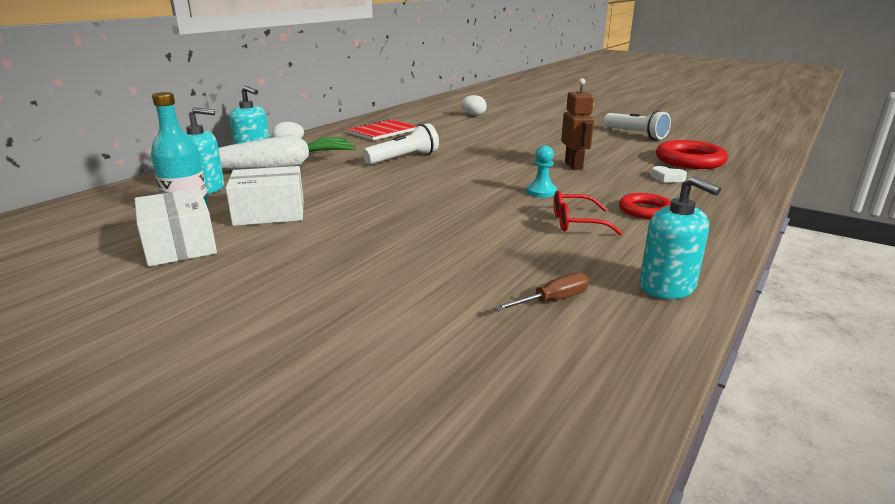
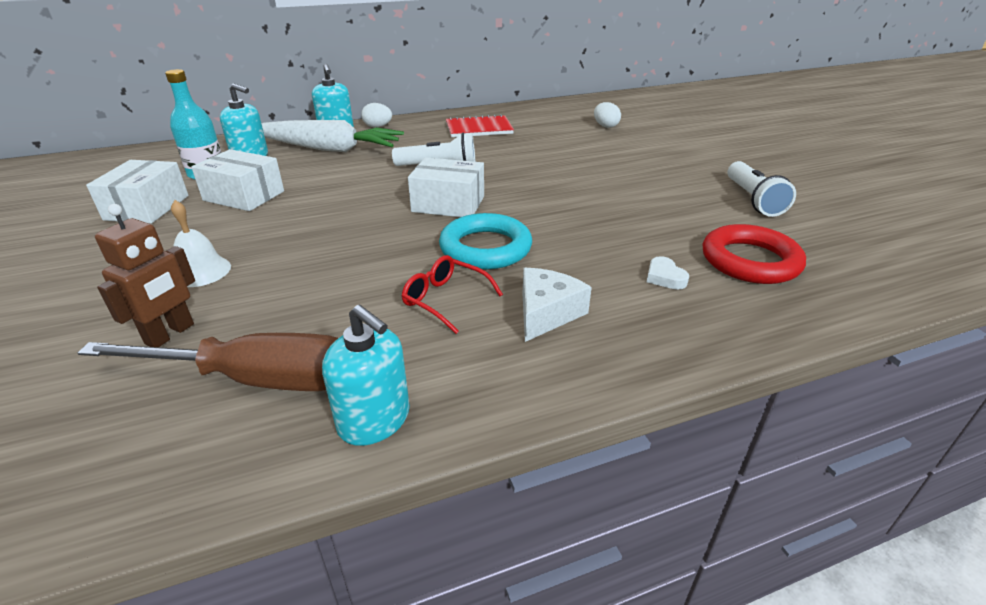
camera: 35 degrees right, 10 degrees up
brown screwdriver [494,272,589,311] -> brown screwdriver [78,333,338,391], size x2.23
turquoise pawn [527,145,557,198] -> turquoise ring [439,213,532,269]
brown robot [561,78,594,170] -> brown robot moved to [95,204,195,347]
red ring [619,193,671,219] -> white cheese [523,268,592,342]
turquoise soap dispenser [639,176,721,299] -> turquoise soap dispenser turned 45 degrees counterclockwise [322,304,410,446]
none -> white bell [171,200,231,287]
none -> white box [408,157,484,217]

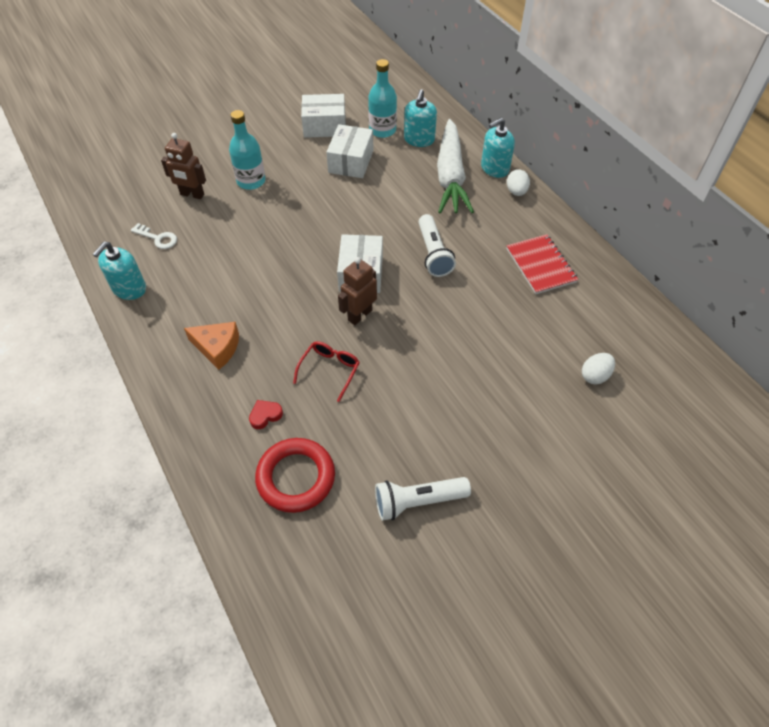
camera: 80 degrees right, 20 degrees up
brown screwdriver [78,333,338,391] -> white key [131,223,177,249]
white bell [171,200,231,287] -> turquoise bottle [229,110,266,190]
red glasses [402,255,503,334] -> red glasses moved to [293,341,360,402]
turquoise ring [439,213,532,269] -> none
white cheese [523,268,592,342] -> orange cheese [184,322,239,370]
white heart [647,256,689,290] -> red heart [249,400,283,429]
none -> brown robot [338,257,377,325]

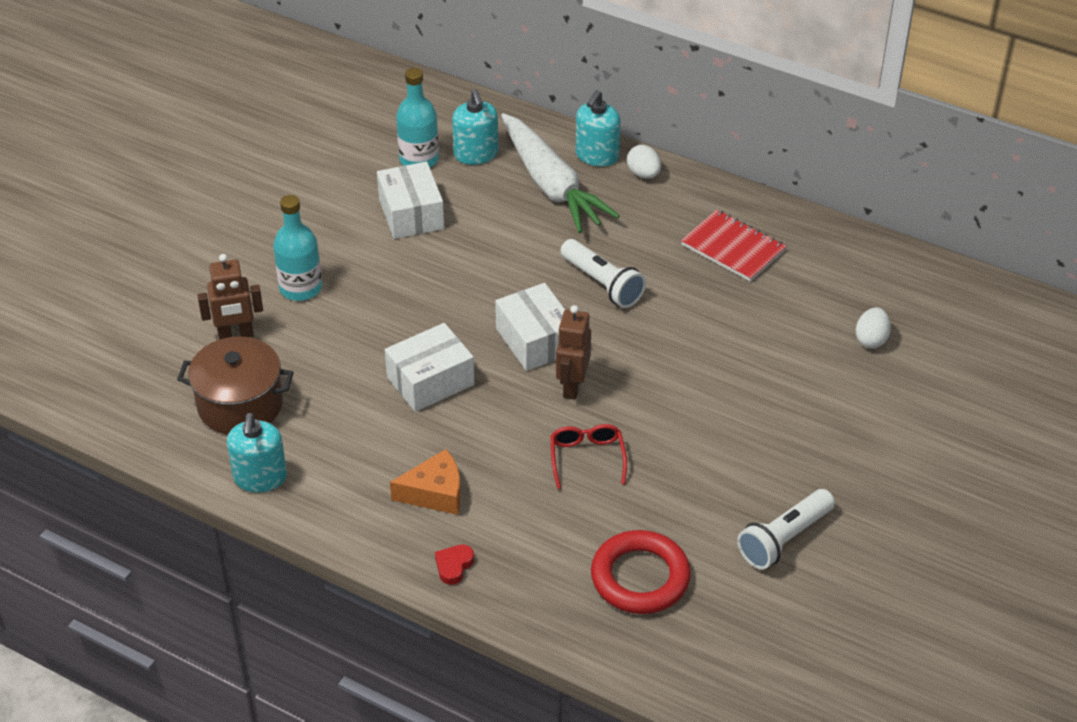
camera: 30 degrees left, 10 degrees down
white key [131,223,177,249] -> brown pot [177,337,294,435]
red heart [249,400,283,429] -> red heart moved to [435,544,474,585]
white box [301,94,346,138] -> white box moved to [385,323,475,412]

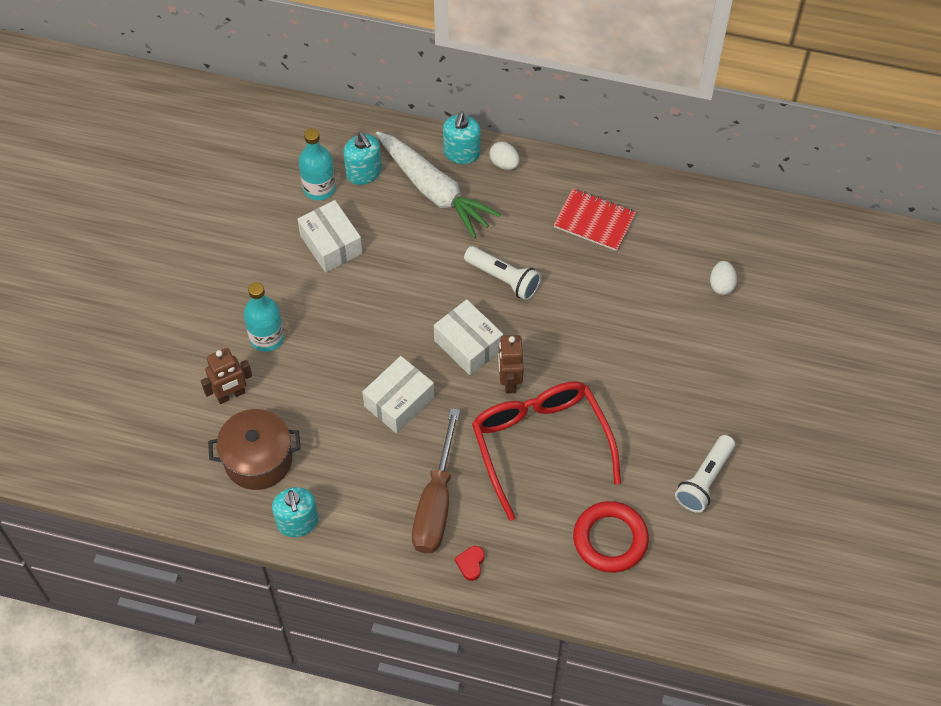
camera: 15 degrees left, 15 degrees up
orange cheese [390,449,461,515] -> brown screwdriver [412,408,460,553]
red glasses [550,424,627,489] -> red glasses [472,381,621,521], size x2.25

